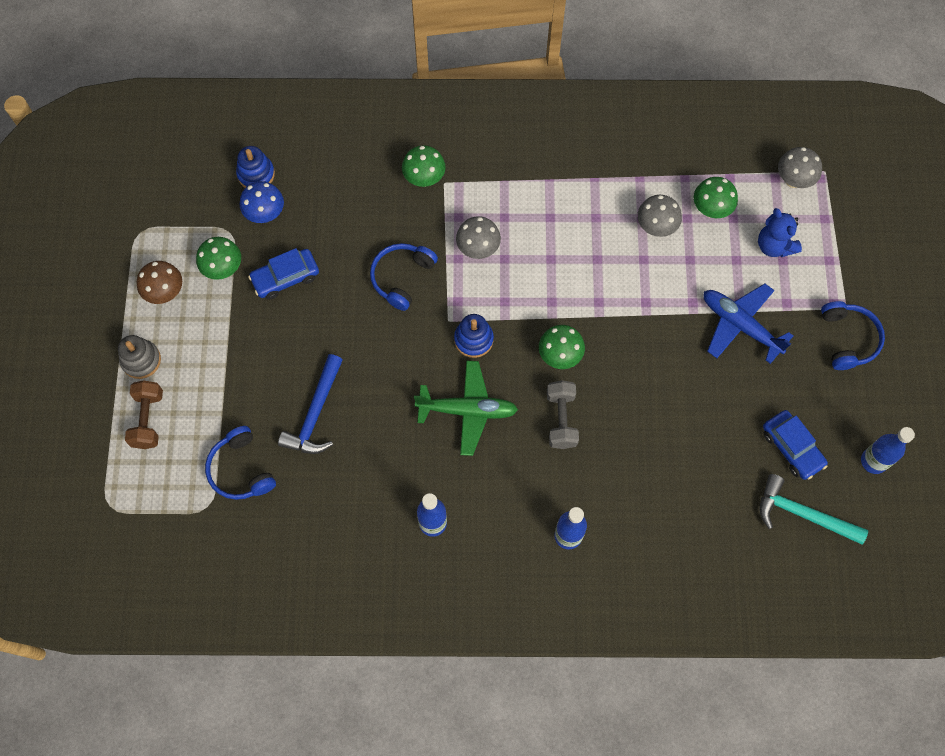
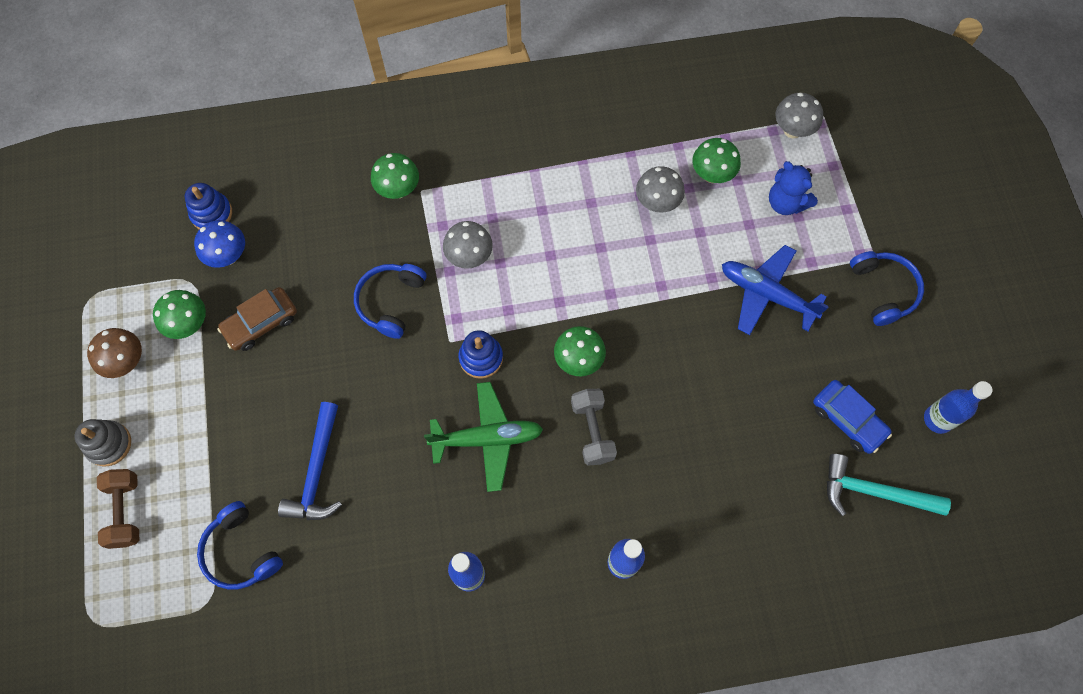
camera: 10 degrees left, 0 degrees up
blue car [248,248,319,300] -> brown car [217,287,297,351]

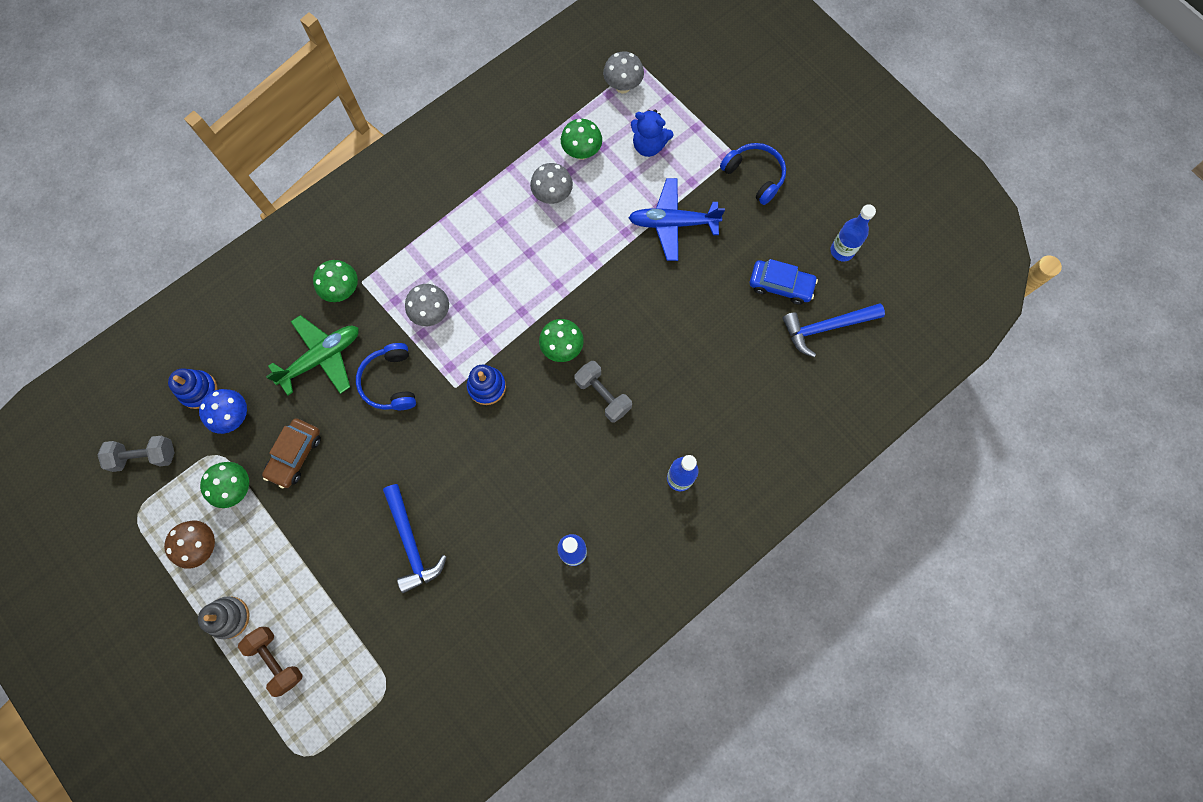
camera: 30 degrees left, 5 degrees up
blue headphones [197,501,283,589] -> none
green plane [424,382,543,492] -> green plane moved to [266,315,359,396]
turquoise hammer [827,454,951,516] -> blue hammer [782,303,885,357]
none -> grey dumbbell [98,436,175,472]

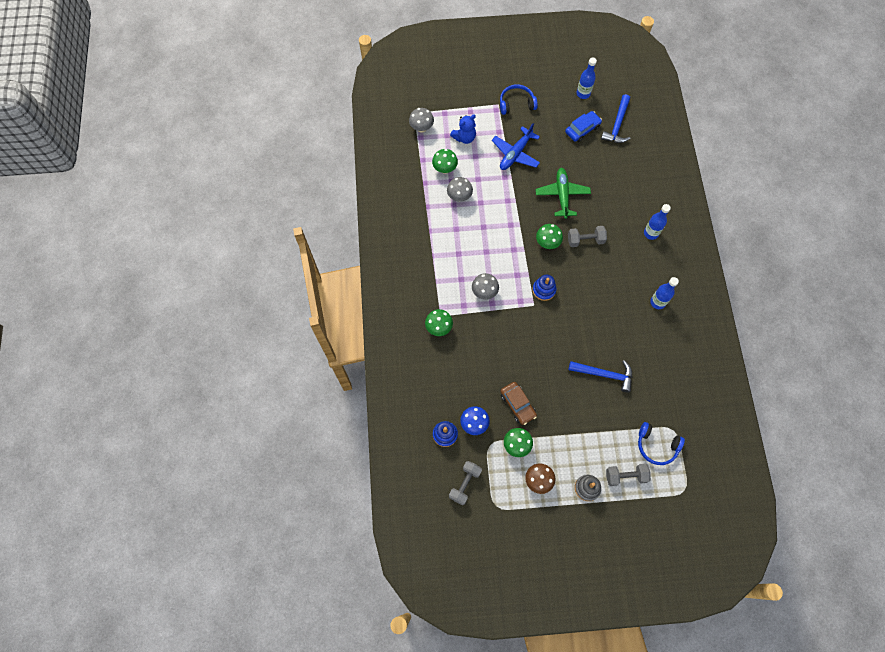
camera: 55 degrees left, 5 degrees down
brown dumbbell [238,627,303,697] -> grey dumbbell [606,464,651,486]
green plane [266,315,359,396] -> green plane moved to [536,168,591,219]
blue headphones [356,343,416,410] -> blue headphones moved to [638,422,685,465]

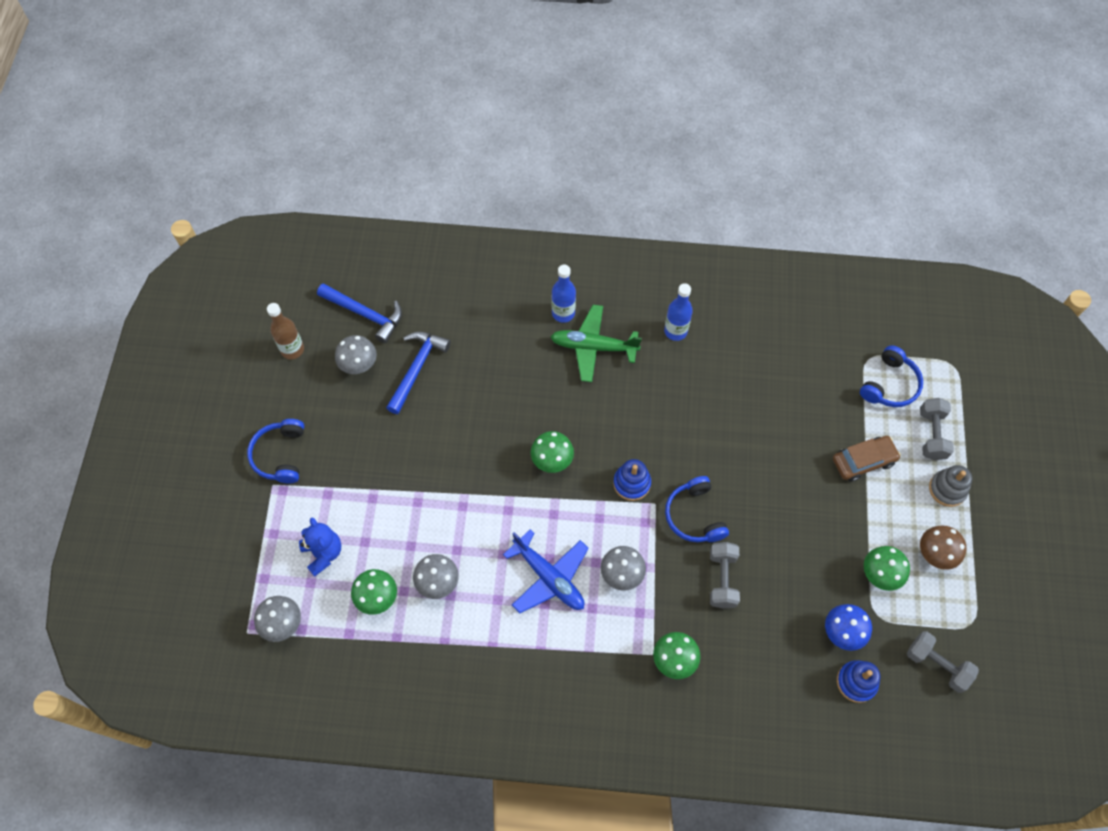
camera: 80 degrees left, 5 degrees down
blue plane [492,123,540,170] -> blue plane moved to [503,529,589,613]
brown car [500,382,537,425] -> brown car moved to [833,436,901,482]
green plane [536,168,591,219] -> green plane moved to [550,305,642,382]
blue car [565,111,602,142] -> grey mushroom [335,335,377,374]
grey dumbbell [568,226,607,247] -> grey dumbbell moved to [710,542,740,609]
blue hammer [569,360,632,393] -> blue hammer moved to [386,332,451,414]
blue bottle [577,57,597,99] -> brown bottle [267,303,304,359]
none -> blue headphones [665,476,729,542]

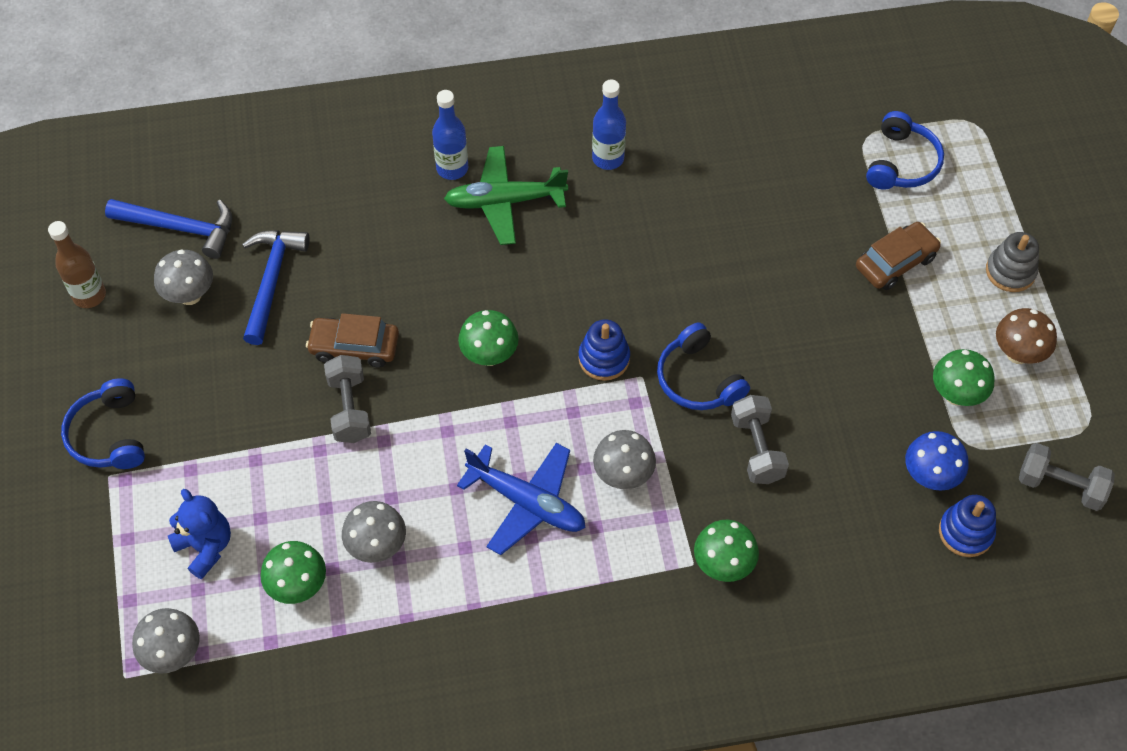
camera: 15 degrees left, 5 degrees down
grey dumbbell [920,398,954,460] -> grey dumbbell moved to [324,355,371,443]
none -> brown car [306,313,399,367]

